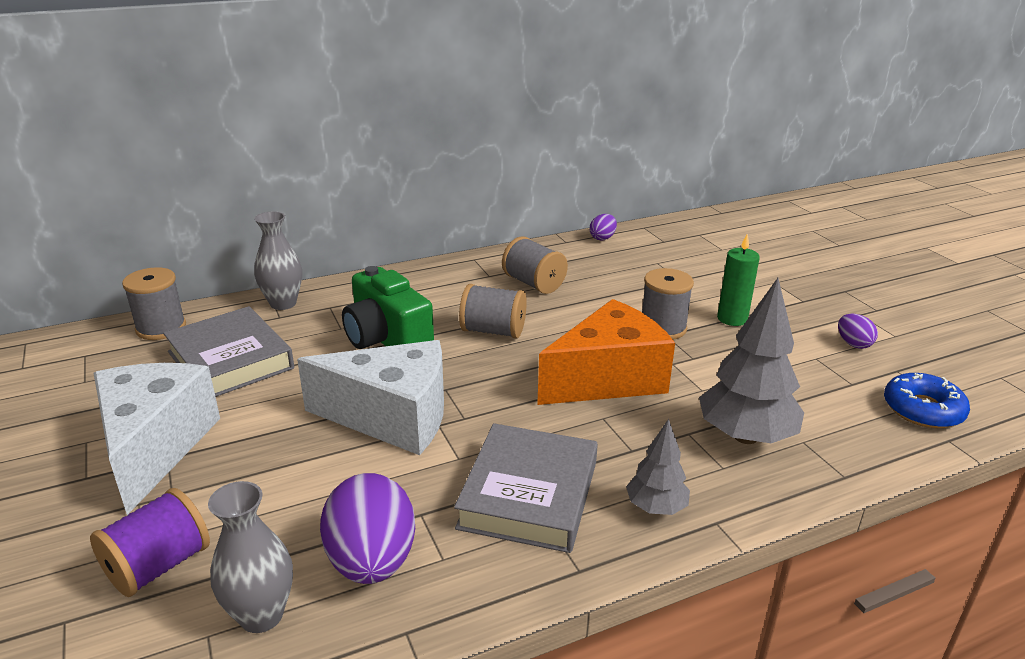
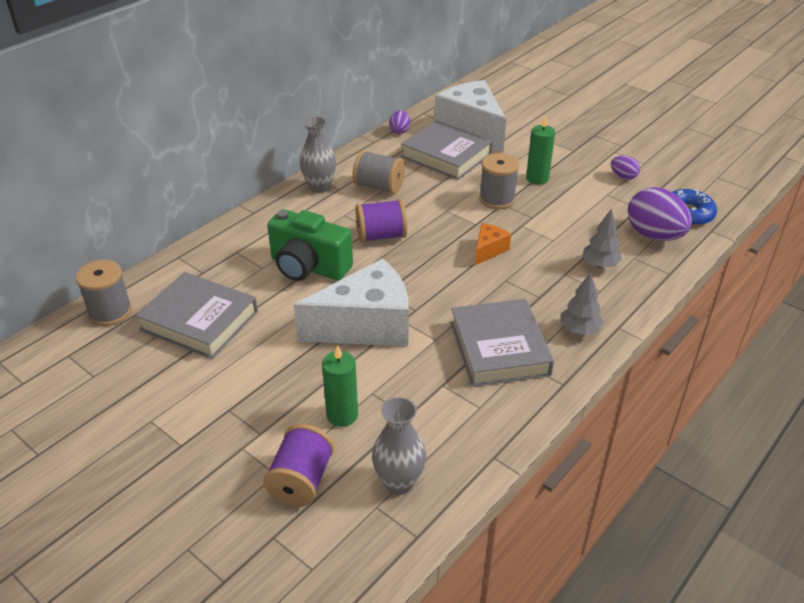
camera: 25 degrees left, 10 degrees up
white cheese [94,363,220,515] -> white cheese moved to [435,80,506,152]
grey vase [254,211,302,310] -> grey vase moved to [300,116,336,193]
purple egg [320,473,415,584] -> purple egg moved to [628,187,692,241]
grey spool [459,284,527,338] -> purple spool [355,199,407,243]
orange cheese [537,299,675,405] -> orange cheese [475,223,511,265], size x0.45
grey tree [699,278,804,444] -> grey tree [582,208,622,268], size x0.56
none -> green candle [322,345,358,427]
none -> grey book [401,120,493,180]

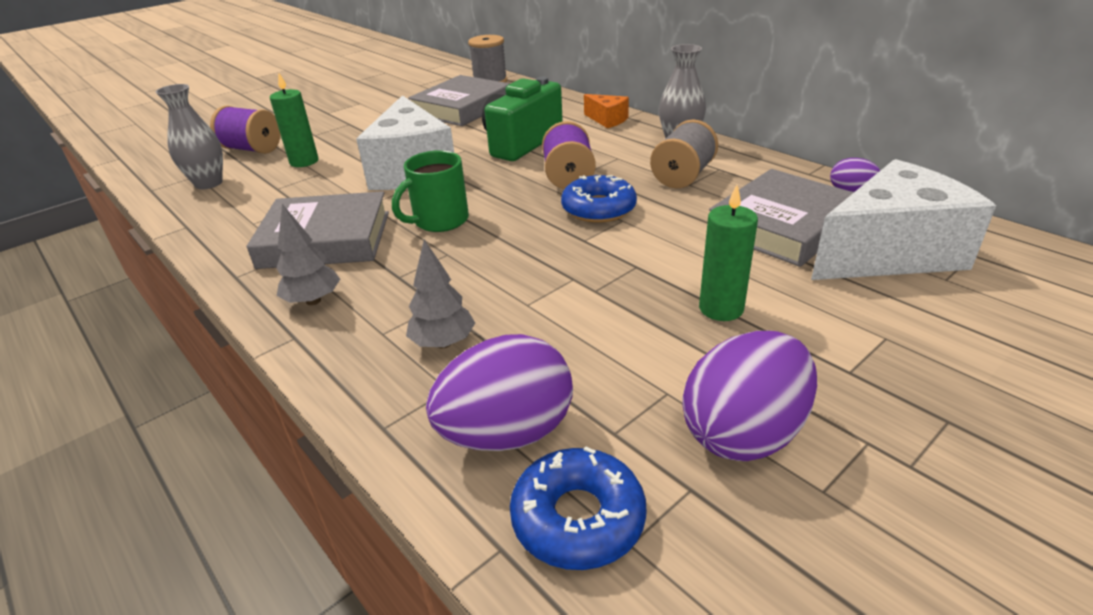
camera: 100 degrees right, 5 degrees down
orange cheese [475,223,511,265] -> orange cheese moved to [584,94,629,128]
grey spool [479,153,519,209] -> none
purple egg [611,156,640,180] -> purple egg [683,331,817,461], size x2.01
none -> green mug [392,150,469,232]
none -> blue donut [561,175,637,223]

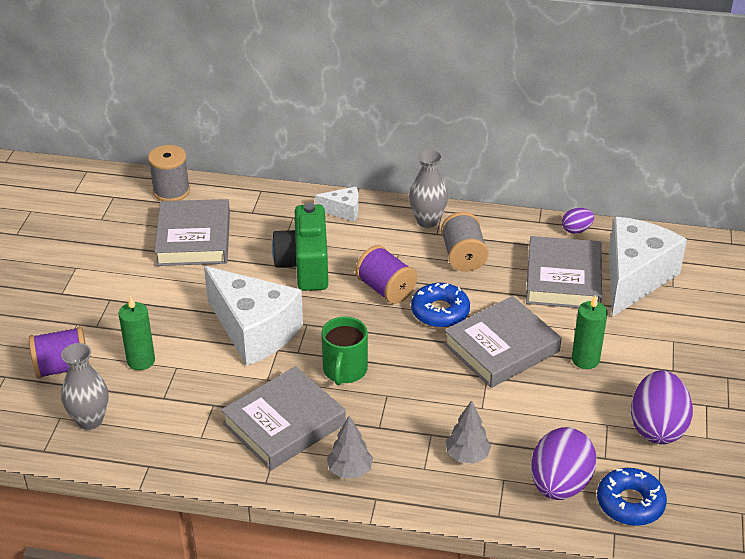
camera: 40 degrees left, 5 degrees up
orange cheese [584,94,629,128] -> white cheese [315,187,359,222]
none -> grey book [444,296,562,388]

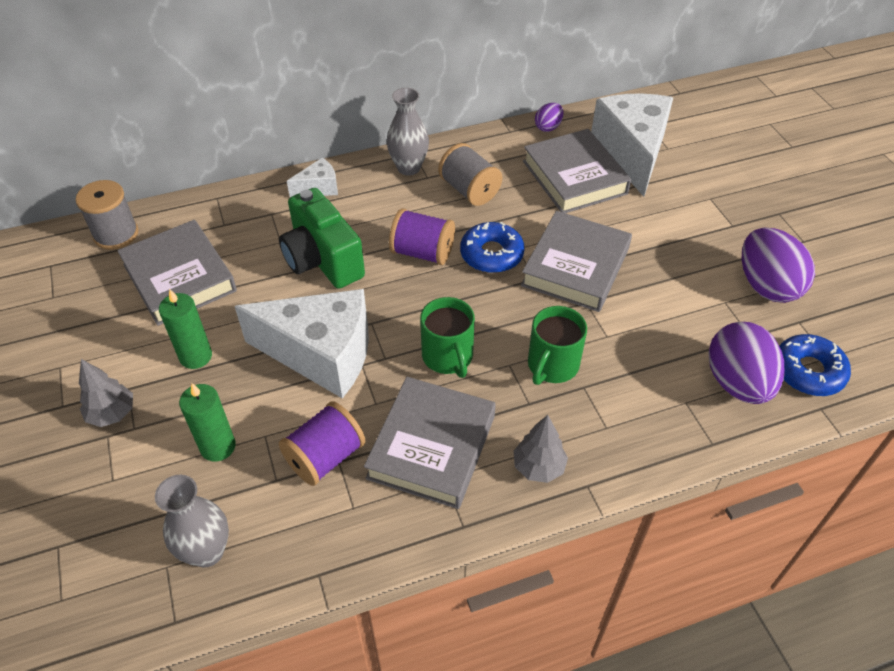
camera: 30 degrees left, 10 degrees up
purple spool [29,326,89,379] -> purple spool moved to [279,402,366,486]
grey tree [446,400,491,464] -> grey tree moved to [79,359,133,427]
green candle [572,295,608,369] -> green candle moved to [159,289,212,369]
none -> green mug [528,306,587,385]

